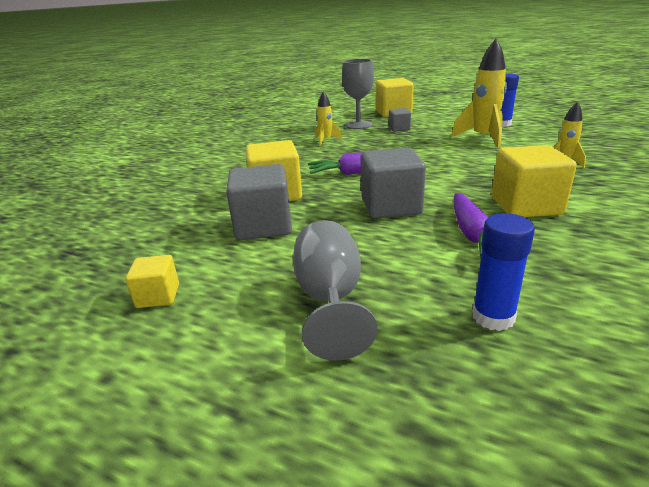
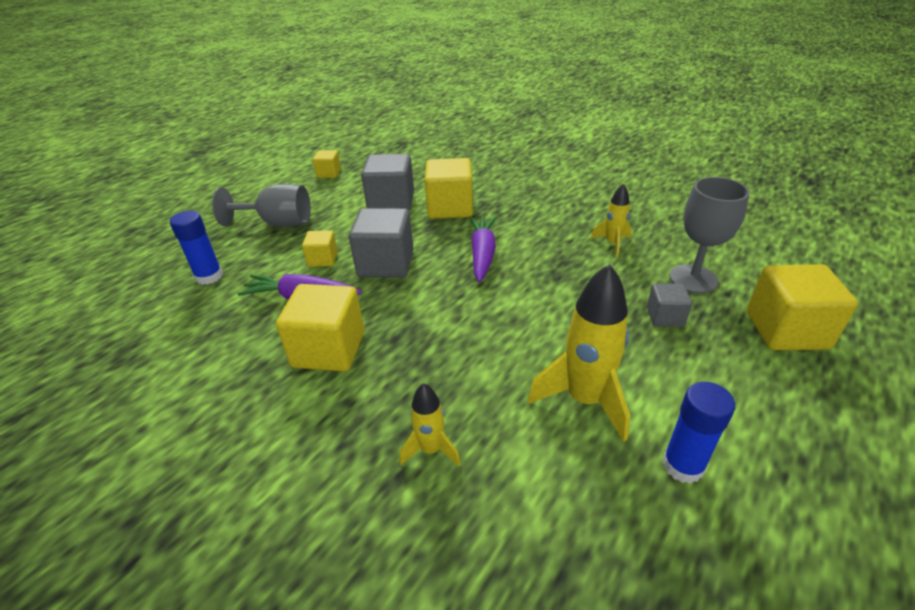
camera: 100 degrees right, 10 degrees up
none -> yellow cube [302,230,338,267]

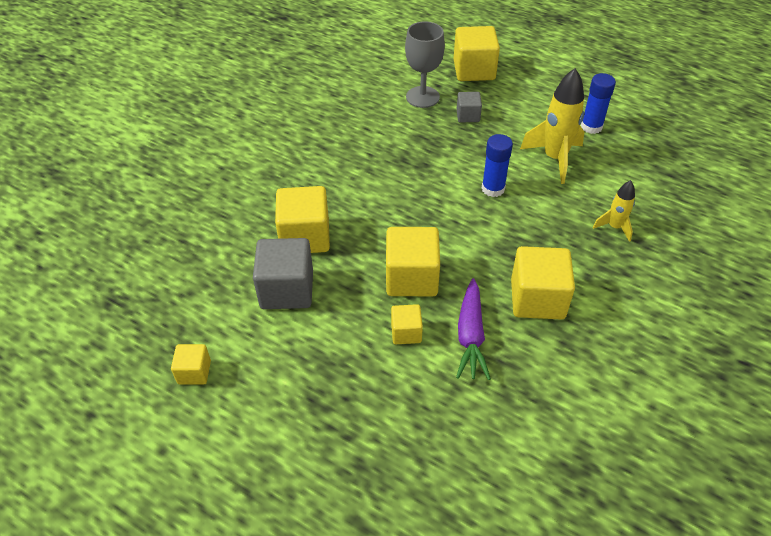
camera: 95 degrees left, 10 degrees up
blue glue stick [170,211,223,285] -> blue glue stick moved to [482,134,513,197]
grey goblet [212,184,311,227] -> none
grey cube [349,208,414,278] -> yellow cube [386,227,440,296]
purple carrot [469,216,497,282] -> none
yellow rocket [591,184,631,257] -> none

